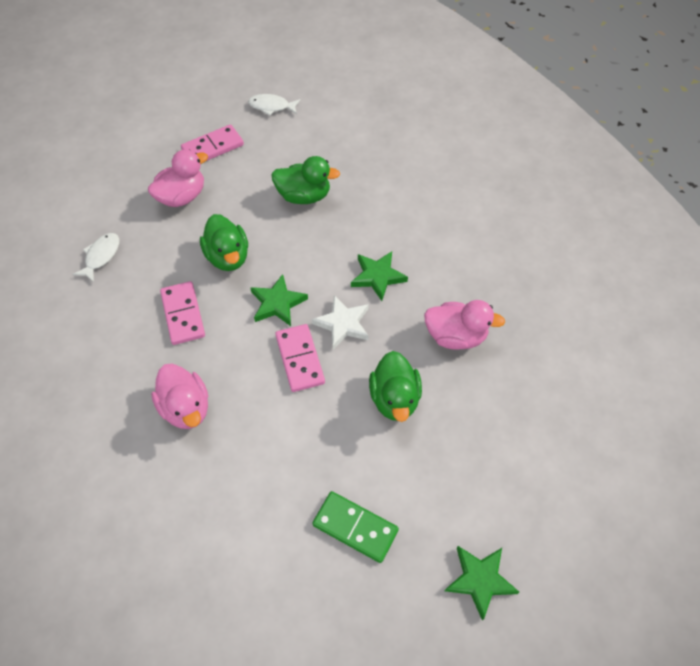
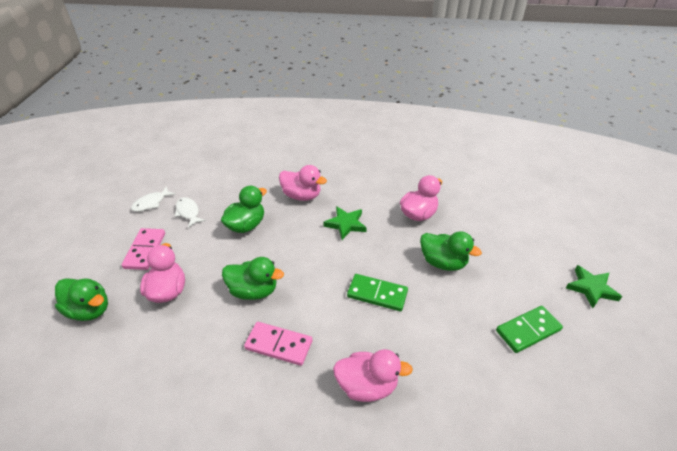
camera: 55 degrees left, 15 degrees down
white fish [73,233,119,282] -> white fish moved to [175,197,206,228]
green star [250,274,308,326] -> none
pink domino [275,324,325,392] -> green domino [347,274,408,311]
white star [312,295,369,349] -> none
none -> green duck [55,278,108,321]
none -> pink duck [279,165,327,201]

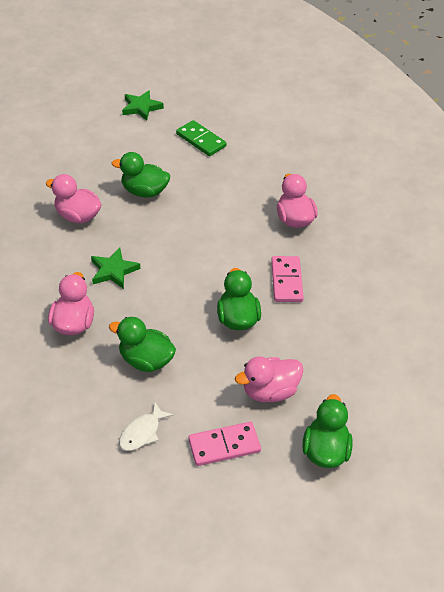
camera: 110 degrees left, 5 degrees up
white fish [131,186,176,212] -> none
green domino [347,274,408,311] -> none
green duck [420,231,482,271] -> green duck turned 90 degrees counterclockwise [112,152,170,198]

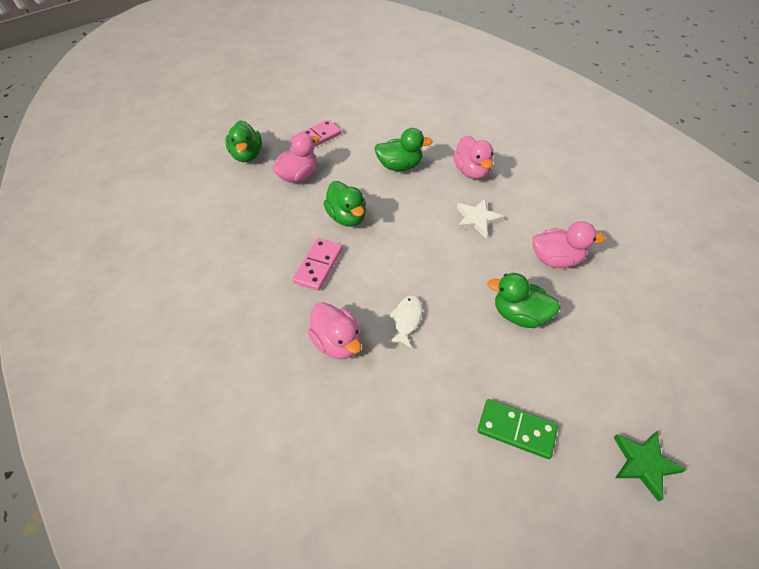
camera: 160 degrees right, 5 degrees up
green star [91,248,140,289] -> white star [457,198,504,238]
green duck [112,152,170,198] -> green duck turned 150 degrees counterclockwise [487,273,561,328]
white fish [119,402,173,451] -> white fish moved to [388,295,423,348]
pink domino [271,256,304,302] -> pink domino turned 45 degrees clockwise [293,238,343,291]

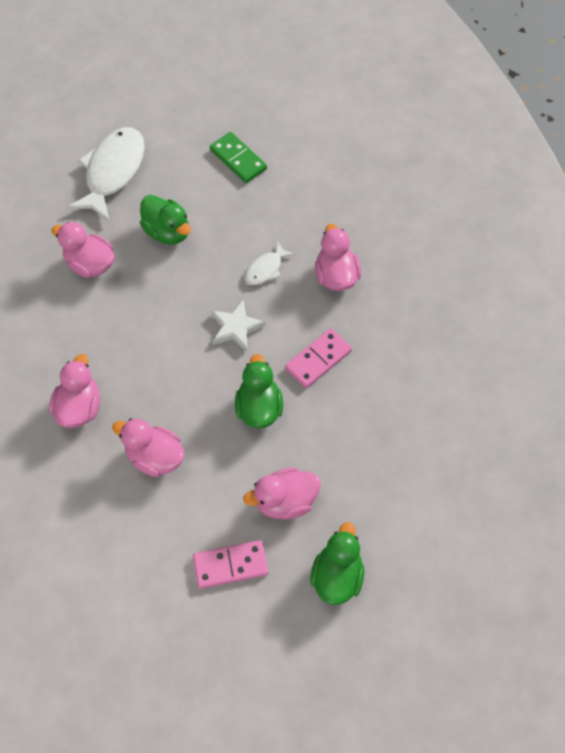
camera: 155 degrees left, 10 degrees up
green duck [374,128,433,171] -> pink duck [112,418,185,477]
white star [457,198,504,238] -> white star moved to [211,300,266,352]
green star [613,431,686,502] -> none
none -> white fish [67,127,145,221]

